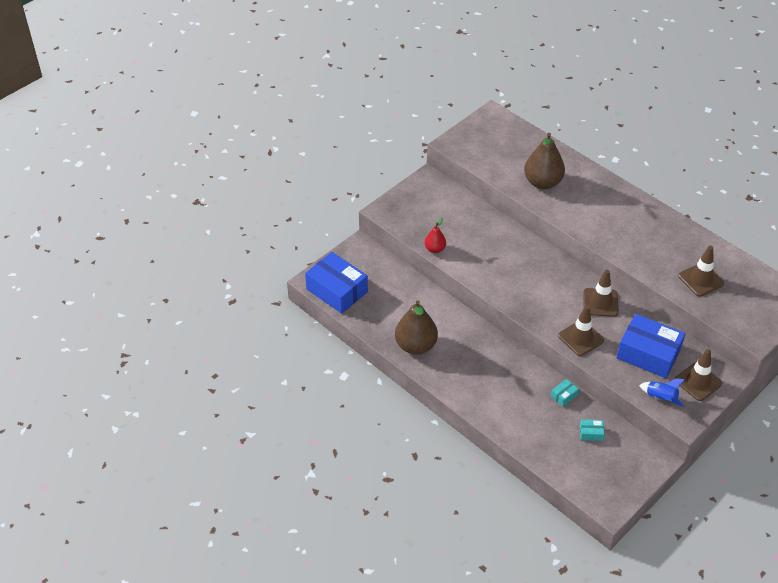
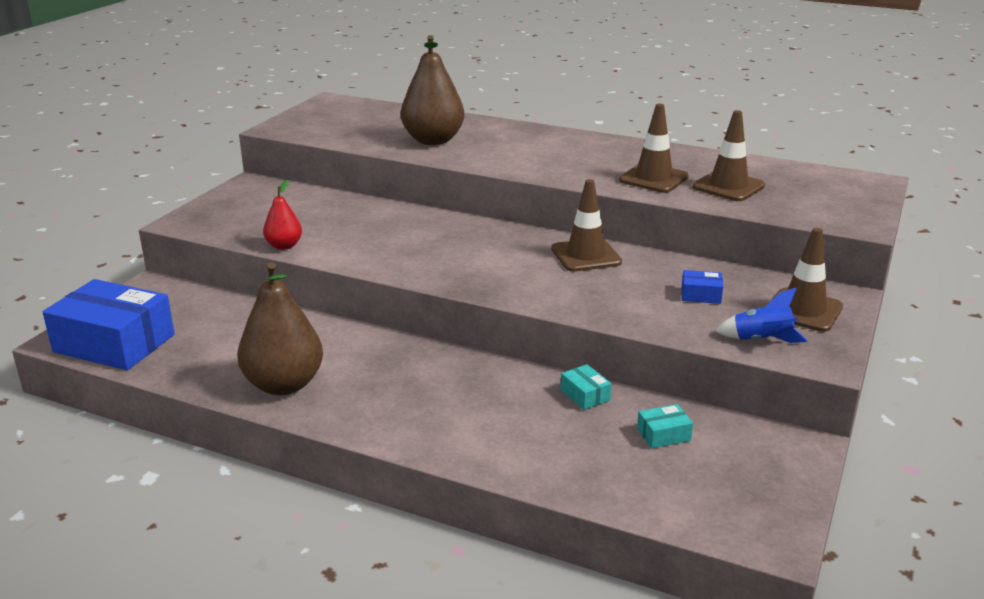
camera: 20 degrees left, 20 degrees down
turquoise box [551,379,579,406] -> turquoise box turned 60 degrees counterclockwise [561,364,612,410]
brown traffic cone [558,305,604,356] -> brown traffic cone moved to [619,104,689,193]
blue box [617,314,685,378] -> blue box [682,270,723,304], size x0.41

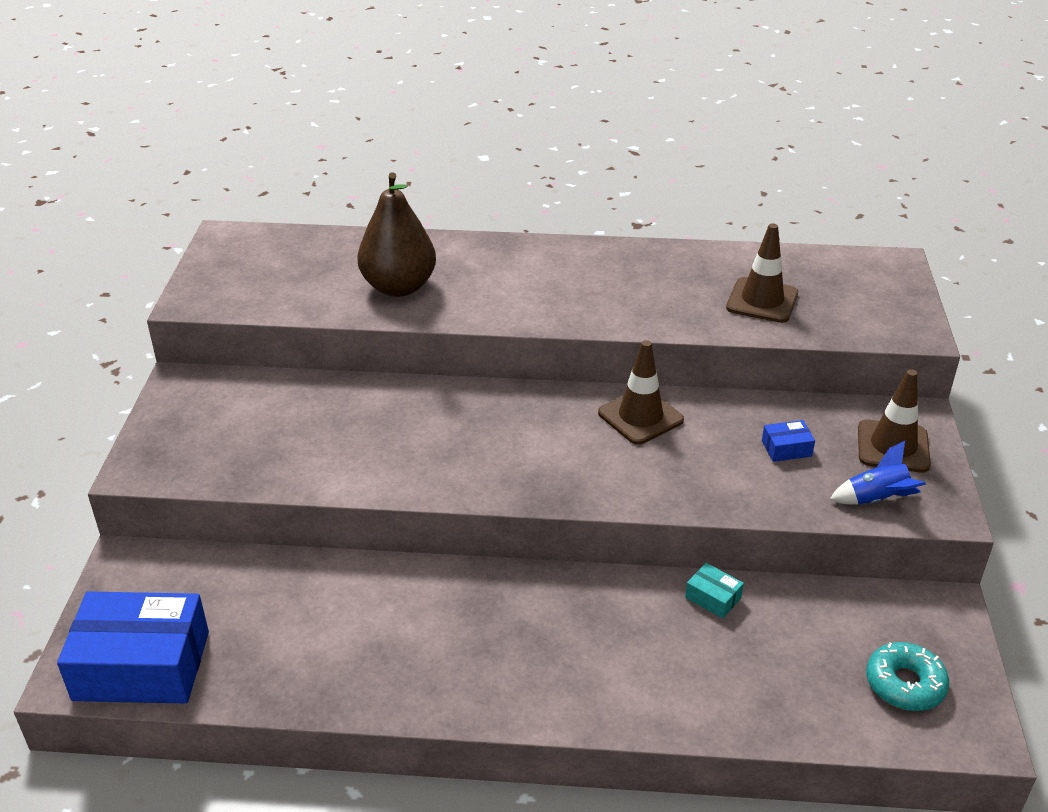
camera: 20 degrees left, 10 degrees up
brown pear [237,262,323,395] -> none
red pear [263,180,302,250] -> none
brown traffic cone [619,104,689,193] -> none
turquoise box [637,404,693,449] -> none
none -> turquoise donut [866,642,949,711]

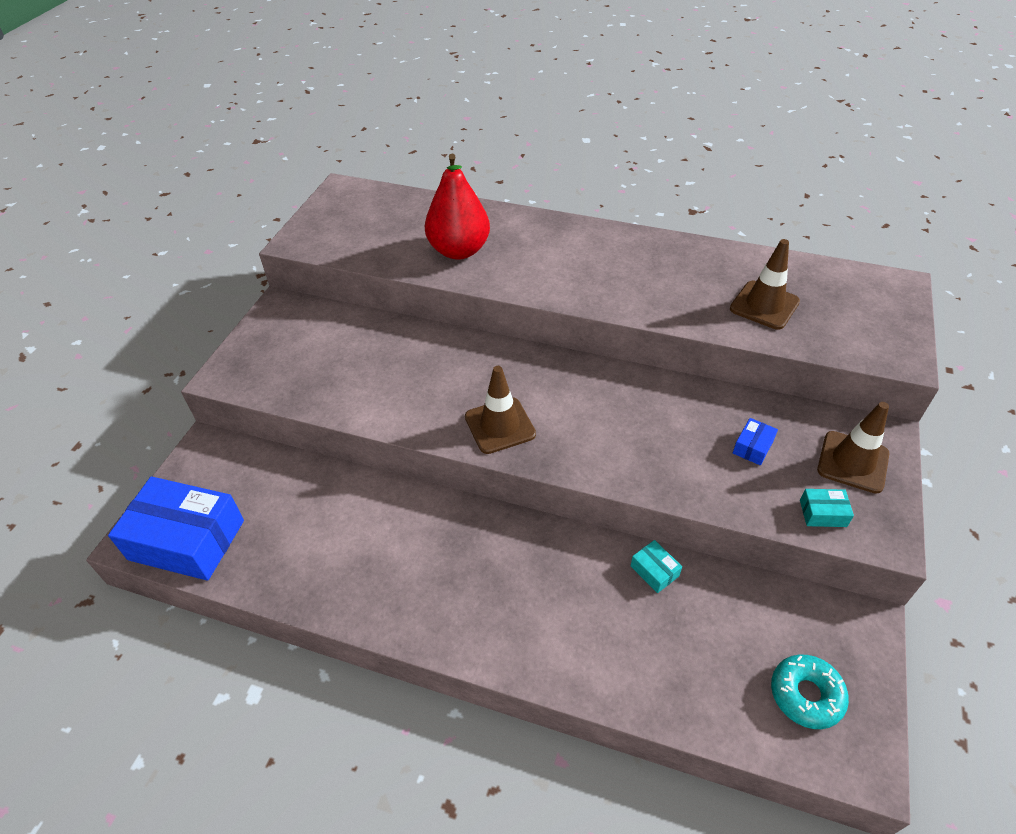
camera: 15 degrees right, 10 degrees up
brown pear [357,173,436,297] -> red pear [425,154,490,260]
brown traffic cone [598,340,684,445] -> brown traffic cone moved to [465,366,536,454]
blue box [762,420,815,462] -> blue box turned 60 degrees counterclockwise [733,418,778,465]
blue rocket [829,441,926,505] -> turquoise box [800,489,854,527]

